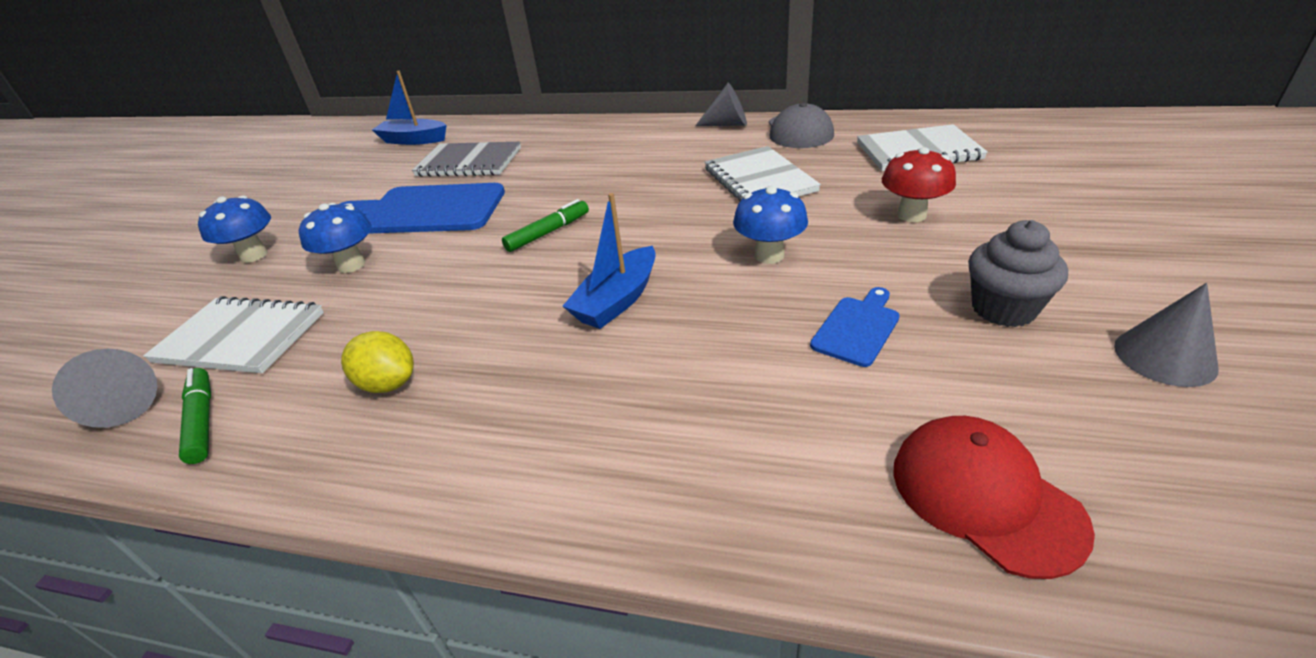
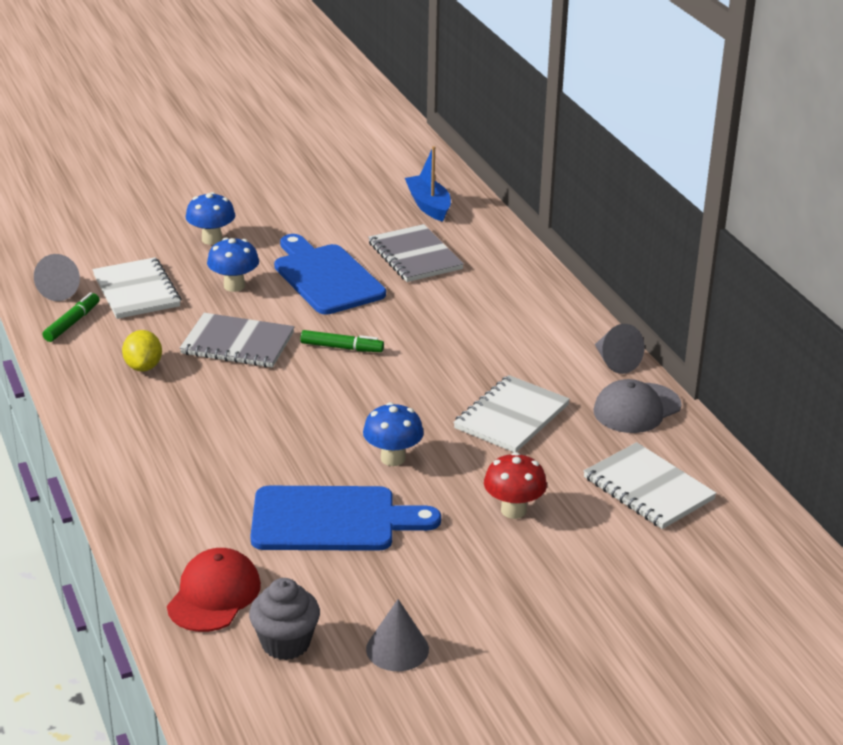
camera: 50 degrees right, 5 degrees down
blue boat [562,193,656,329] -> none
blue cutting board [810,287,900,367] -> blue cutting board [250,486,441,551], size x2.04
grey cupcake [968,220,1068,327] -> grey cupcake moved to [249,578,320,660]
none -> grey notebook [180,313,294,368]

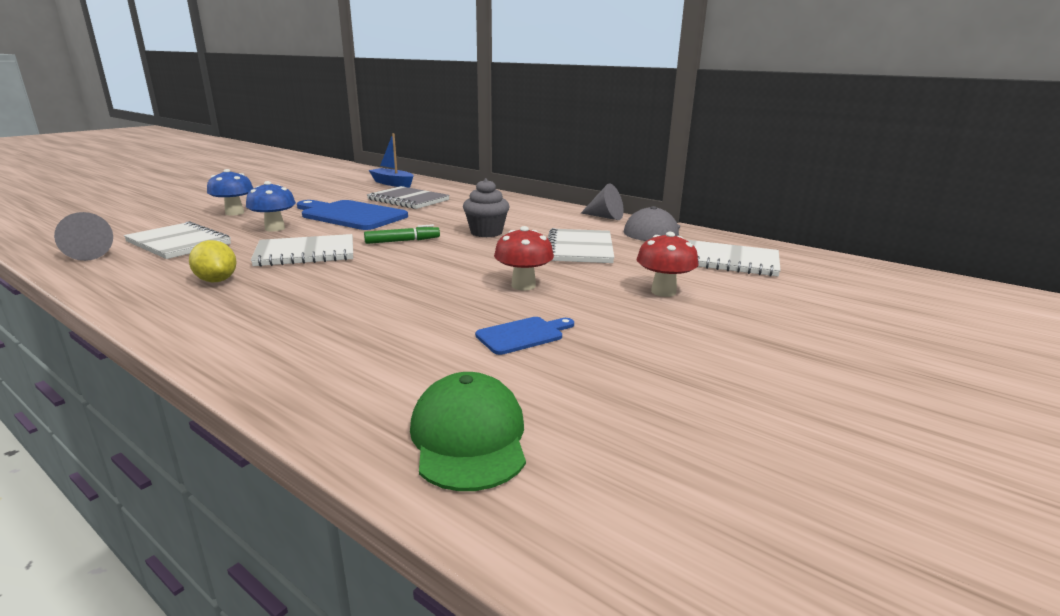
camera: 30 degrees left, 10 degrees down
green marker [43,292,99,342] -> none
red cap [167,548,261,632] -> green cap [410,372,526,491]
grey notebook [180,313,294,368] -> white notebook [251,234,353,267]
grey cupcake [249,578,320,660] -> grey cupcake moved to [463,178,510,237]
blue cutting board [250,486,441,551] -> blue cutting board [475,317,574,355], size x0.49
blue mushroom [363,402,424,466] -> red mushroom [494,226,554,291]
grey cone [366,599,429,671] -> none

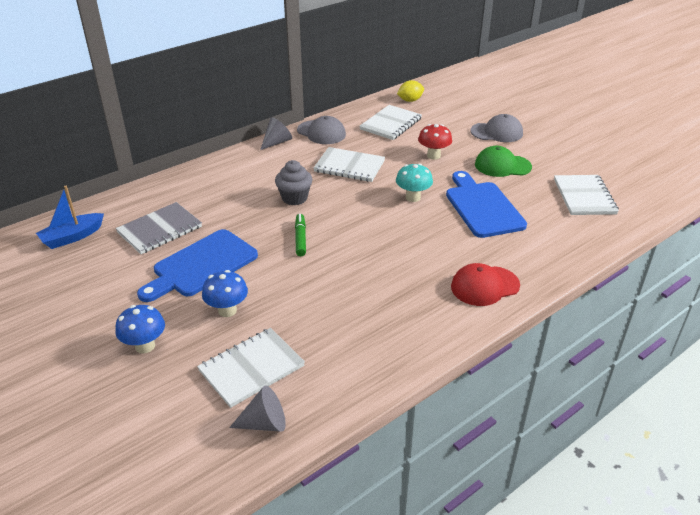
camera: 75 degrees left, 15 degrees up
yellow lemon [189,240,236,282] -> yellow lemon moved to [397,80,424,102]
white notebook [251,234,353,267] -> white notebook moved to [554,175,619,215]
green cap [410,372,526,491] -> green cap moved to [475,146,532,177]
blue cutting board [475,317,574,355] -> blue cutting board [446,171,527,238], size x2.04
red mushroom [494,226,554,291] -> turquoise mushroom [396,163,433,202]
none -> red cap [451,263,520,306]
none -> grey cap [470,114,523,142]

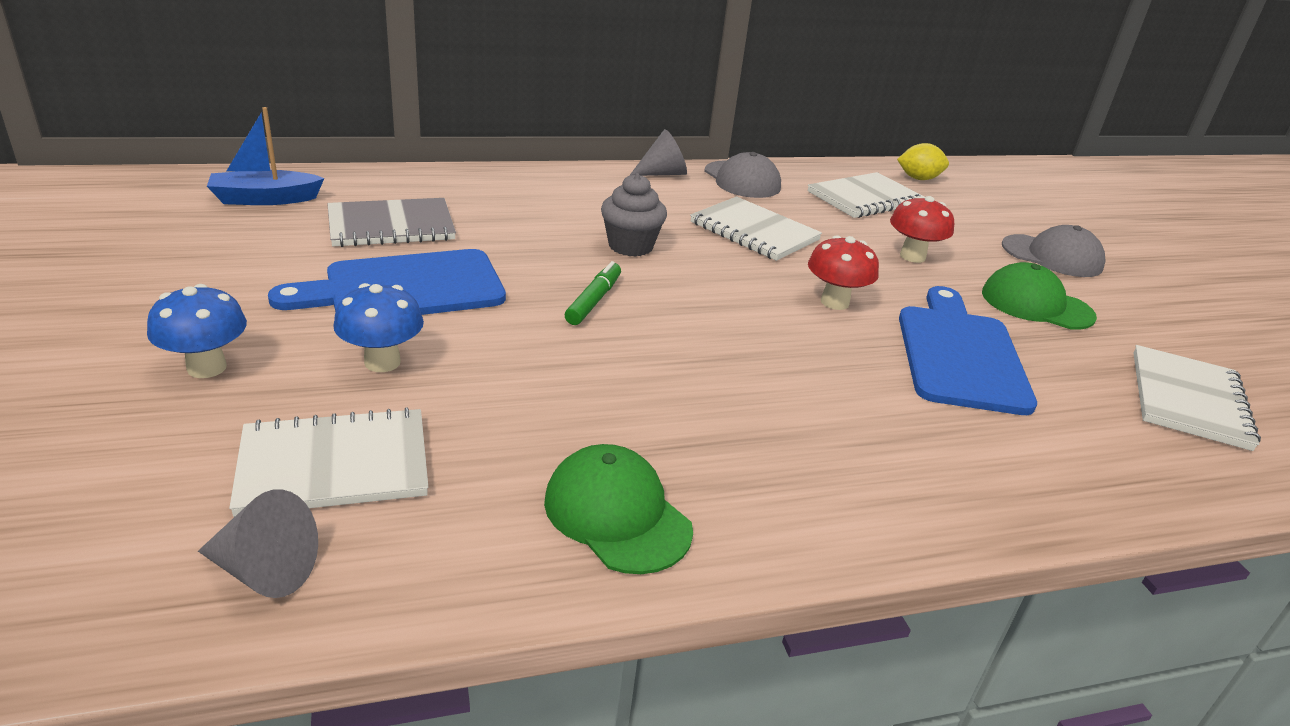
camera: 20 degrees right, 5 degrees down
turquoise mushroom [396,163,433,202] -> red mushroom [808,235,879,310]
red cap [451,263,520,306] -> none
none -> green cap [544,444,693,574]

